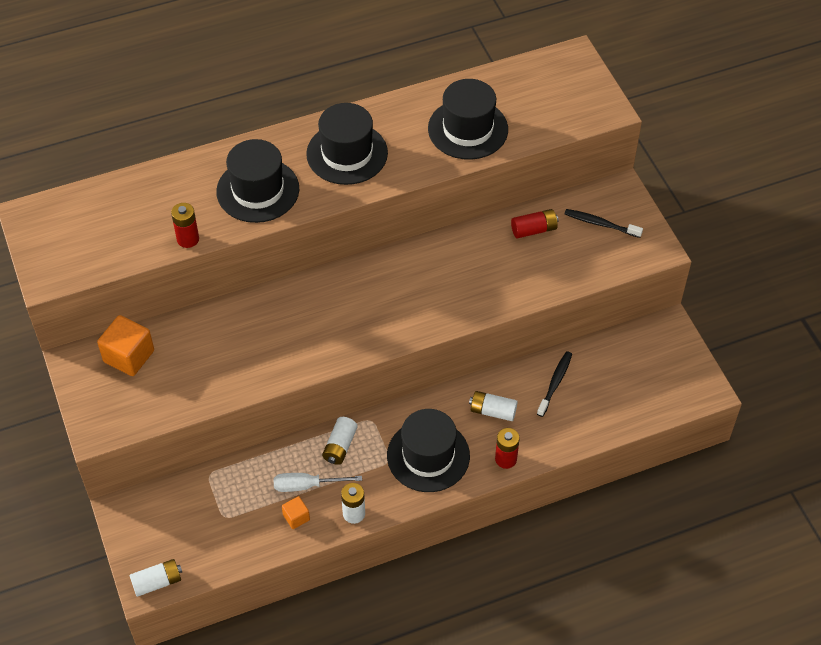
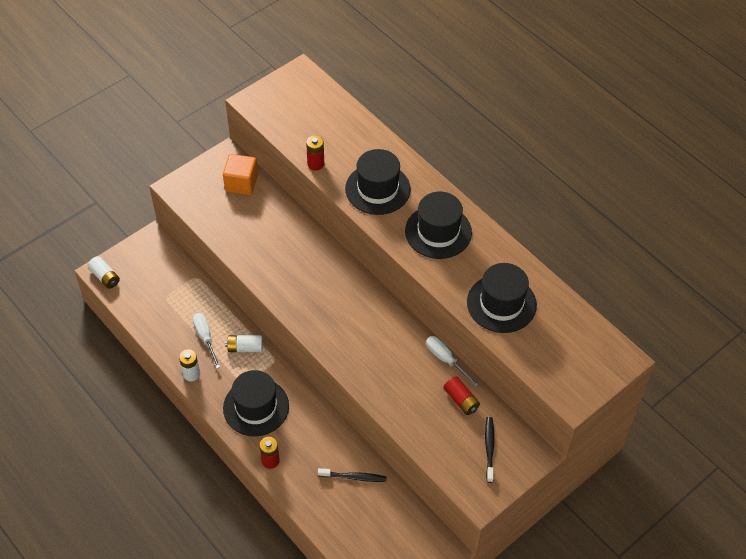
camera: 70 degrees right, 0 degrees up
orange cube [282,496,310,529] -> none
white battery [469,391,518,421] -> none
none -> white screwdriver [426,336,479,387]

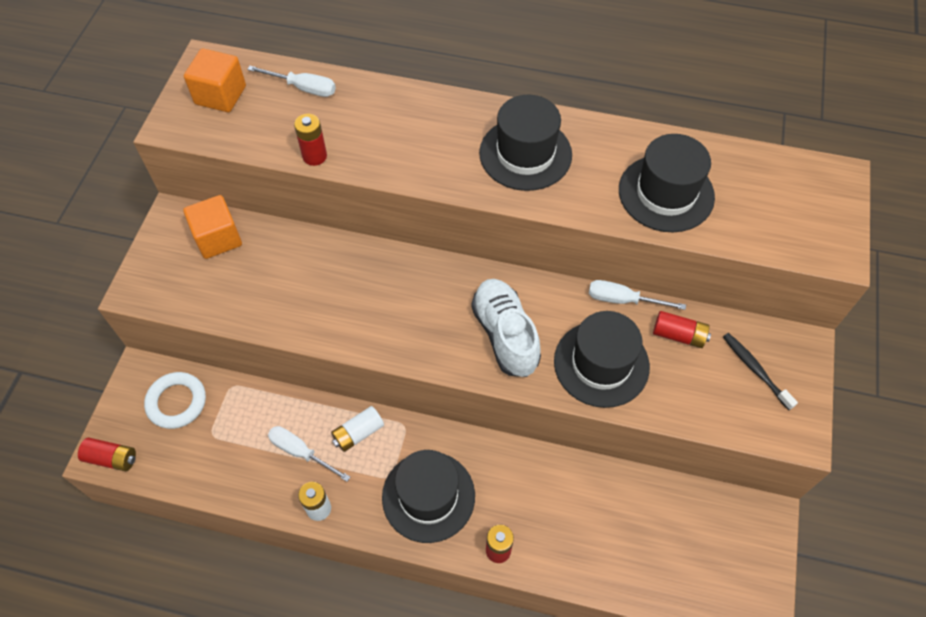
camera: 35 degrees left, 5 degrees up
white battery [88,256,120,289] -> red battery [78,437,136,471]
black toothbrush [318,468,387,482] -> none
black hat [345,149,411,215] -> black hat moved to [554,311,650,408]
none -> white ring [144,372,206,429]
none -> orange cube [184,49,246,112]
none -> white screwdriver [247,66,336,97]
none -> white shoe [471,279,541,377]

